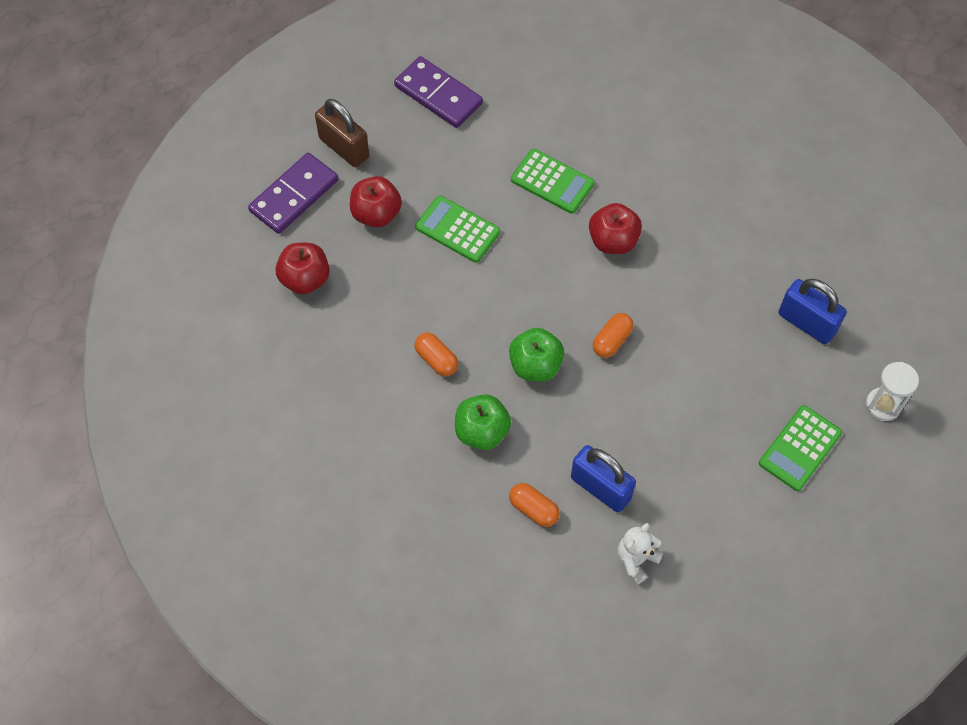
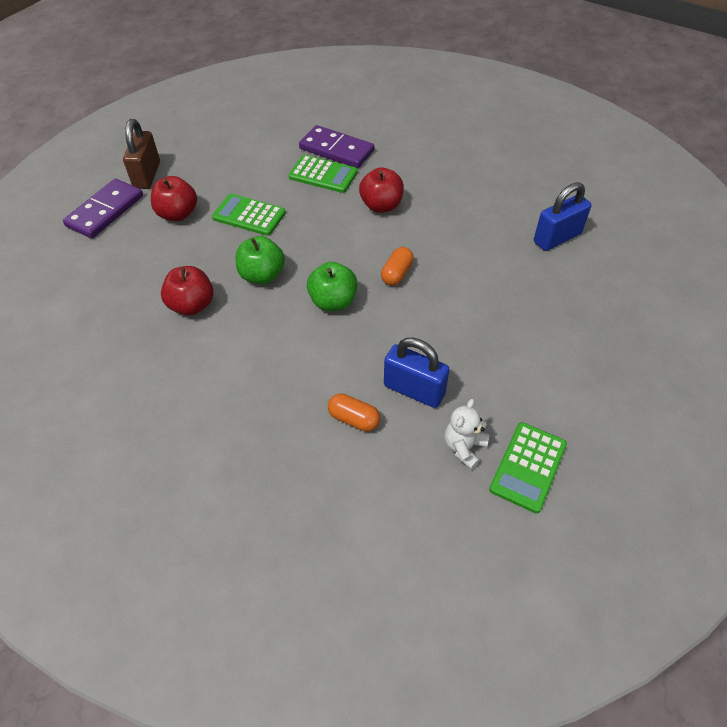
camera: 10 degrees left, 10 degrees down
red apple [275,243,330,294] -> red apple moved to [161,266,214,316]
brown padlock [315,99,369,167] -> brown padlock turned 60 degrees clockwise [123,119,160,189]
purple domino [394,56,483,128] -> purple domino moved to [299,125,374,168]
orange capsule [414,332,458,376] -> none
green apple [455,394,511,450] -> green apple moved to [236,236,285,284]
green calculator [759,405,842,491] -> green calculator moved to [489,422,567,513]
blue padlock [778,279,847,344] -> blue padlock turned 60 degrees counterclockwise [534,182,591,251]
white hourglass [866,362,919,421] -> none

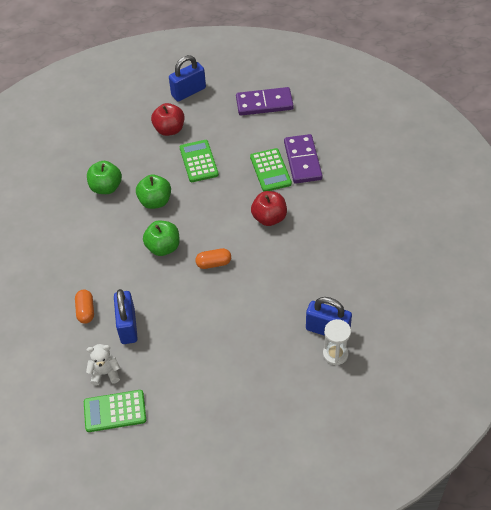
camera: 55 degrees right, 0 degrees up
purple domino [63,179,143,239] -> purple domino moved to [236,87,294,116]
brown padlock [123,119,160,189] -> blue padlock [169,55,206,101]
red apple [161,266,214,316] -> green apple [87,161,122,194]
none -> white hourglass [323,319,351,365]

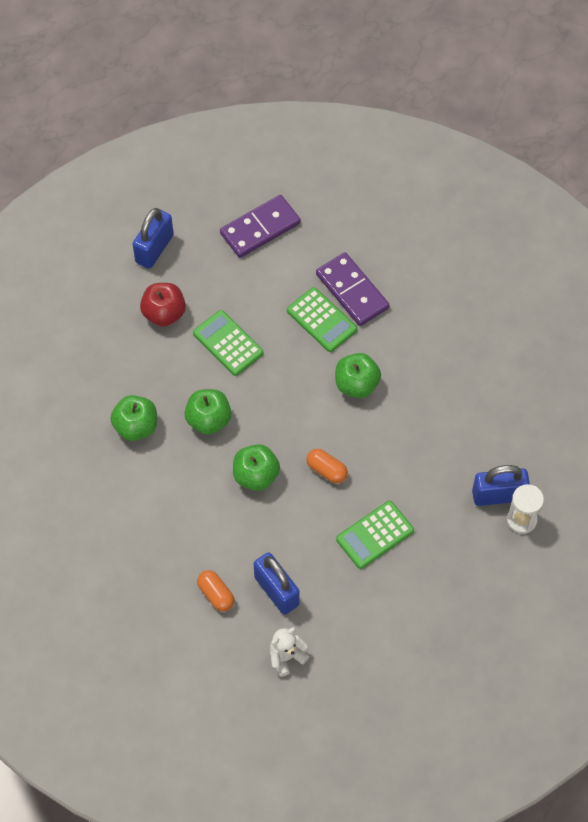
camera: 30 degrees left, 10 degrees up
green calculator [84,390,146,432] -> green calculator moved to [336,501,414,569]
orange capsule [195,248,231,269] -> orange capsule turned 75 degrees clockwise [306,449,348,484]
red apple [251,191,287,226] -> green apple [335,353,381,398]

